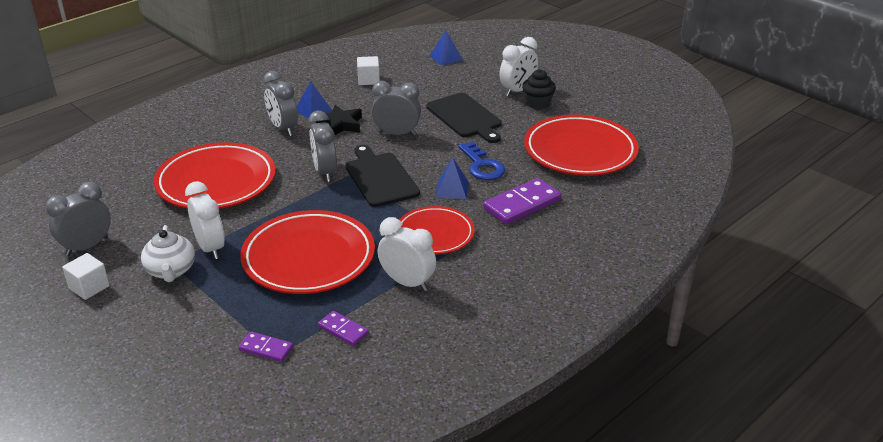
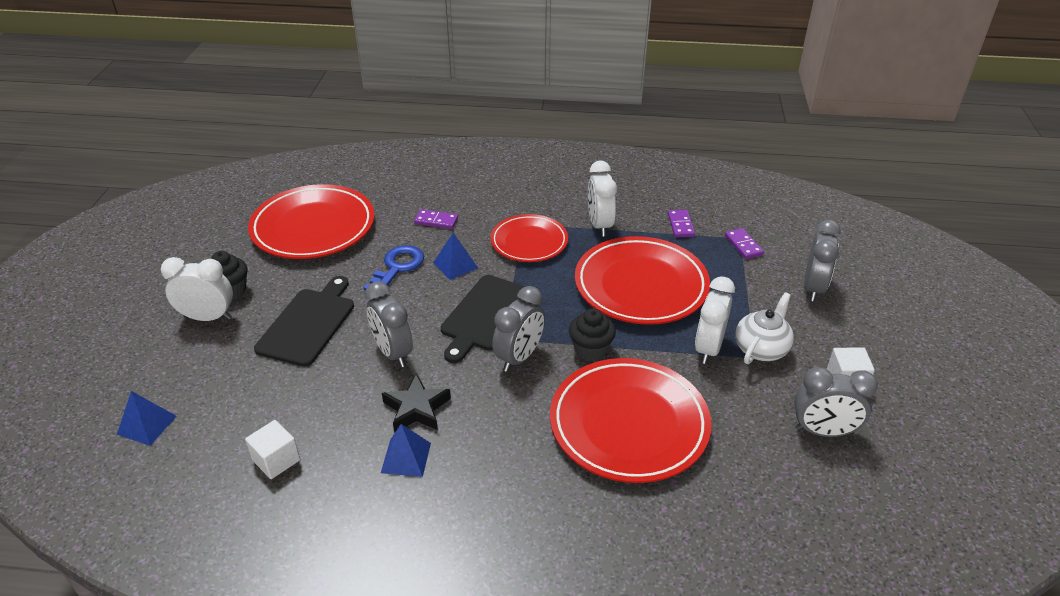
camera: 130 degrees left, 5 degrees up
grey clock [263,71,298,136] -> grey clock moved to [804,220,841,302]
purple domino [483,178,561,225] -> purple domino [414,209,458,229], size x0.55
none -> black cupcake [569,308,616,361]

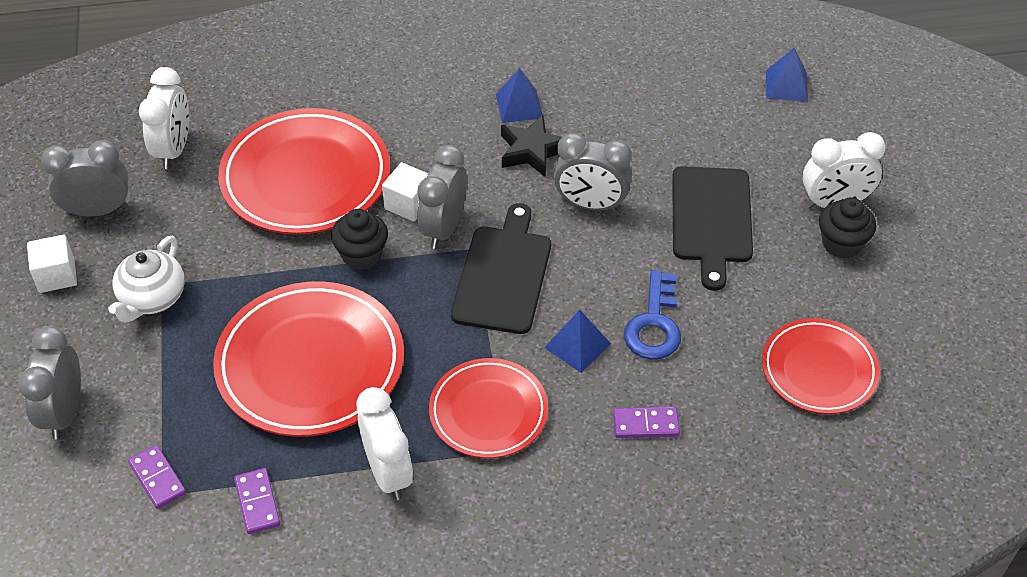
camera: 165 degrees right, 10 degrees up
white cube [245,420,300,479] -> white cube moved to [382,162,428,222]
red plate [248,184,374,259] -> red plate [762,318,880,414], size x0.62
grey clock [365,281,413,367] -> grey clock turned 150 degrees clockwise [554,133,632,211]
white clock [695,276,735,364] -> white clock moved to [139,67,189,169]

